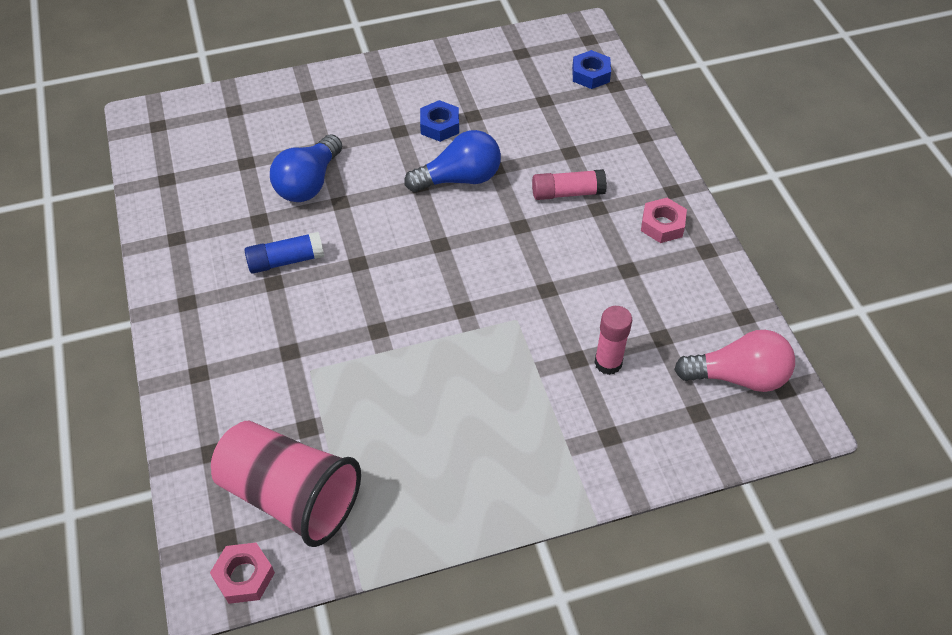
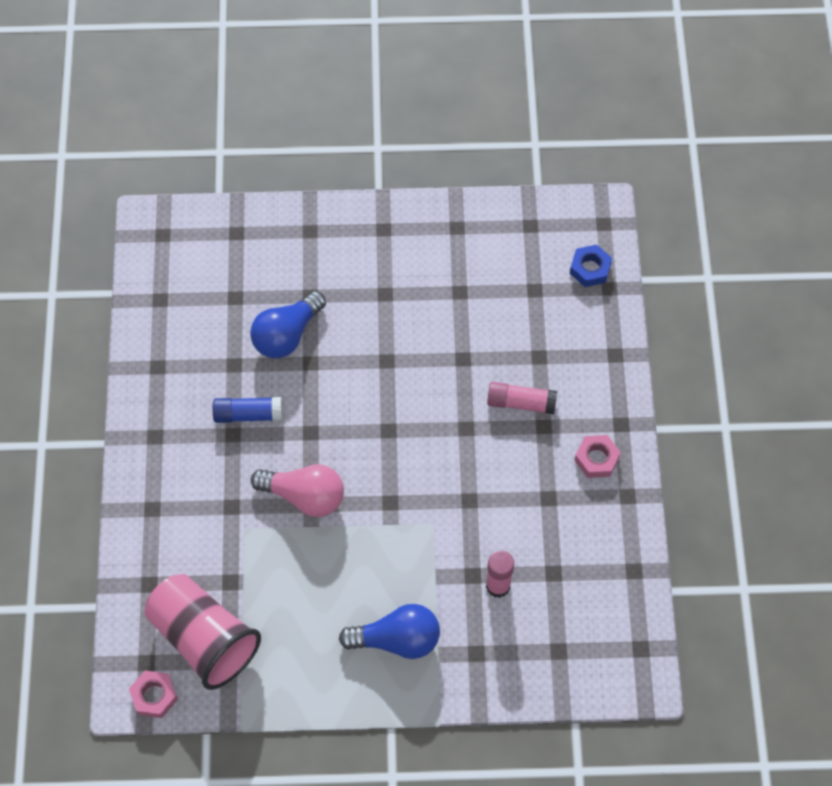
camera: 15 degrees right, 10 degrees up
blue light bulb [404,130,501,192] -> blue light bulb moved to [339,604,440,659]
blue nut [420,100,459,142] -> none
pink light bulb [674,330,795,392] -> pink light bulb moved to [251,464,344,517]

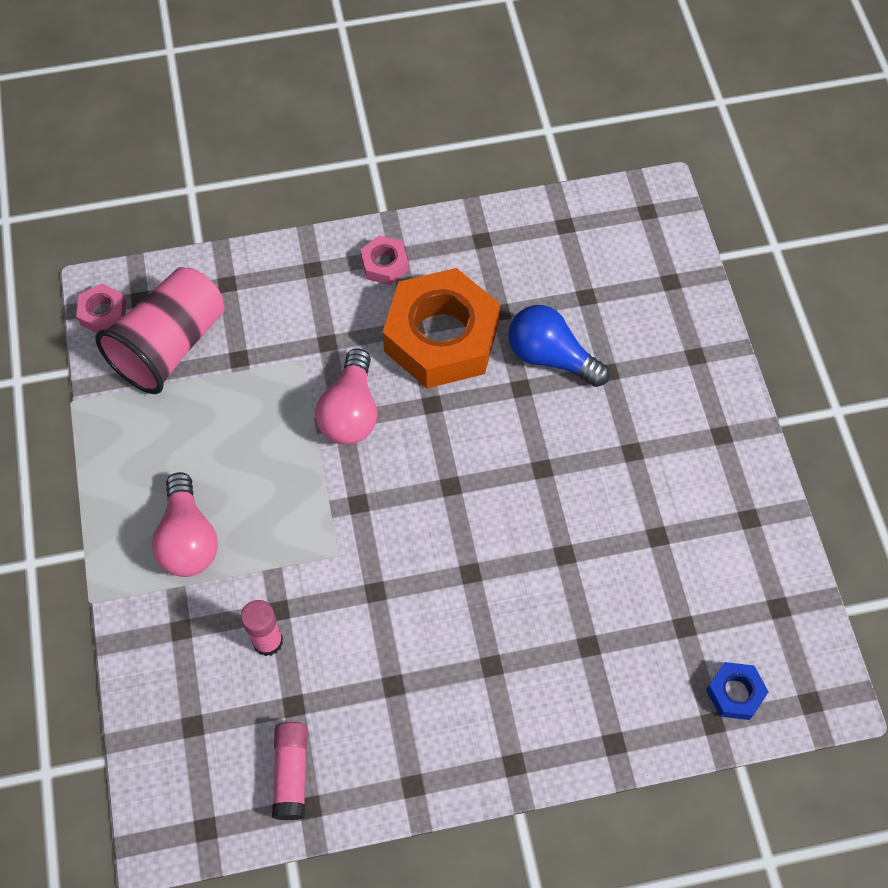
camera: 80 degrees right, 0 degrees up
blue glue stick [213,397,282,423] -> orange nut [383,268,500,388]
blue light bulb [339,604,440,659] -> pink light bulb [152,472,218,577]
pink glue stick [487,382,557,414] -> pink glue stick moved to [272,722,307,820]
pink nut [574,435,621,478] -> pink nut moved to [360,235,409,285]

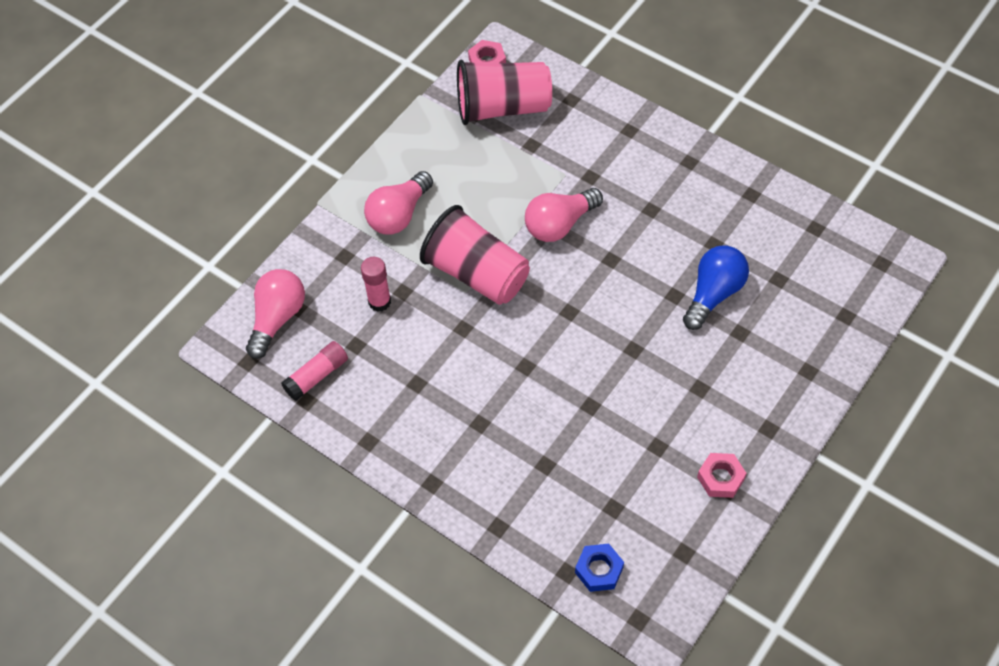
camera: 50 degrees right, 5 degrees down
pink nut [360,235,409,285] -> pink nut moved to [697,453,746,498]
orange nut [383,268,500,388] -> none
blue light bulb [508,305,610,387] -> blue light bulb turned 45 degrees clockwise [683,245,749,330]
none -> pink light bulb [246,269,305,359]
none -> pink cup [420,205,530,305]

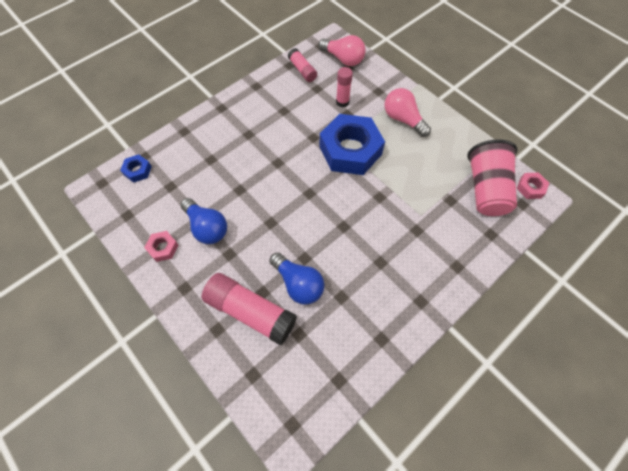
camera: 100 degrees right, 5 degrees up
pink cup [420,205,530,305] -> blue nut [320,114,385,175]
pink light bulb [525,188,603,242] -> none
none -> blue light bulb [180,198,227,244]
none -> pink glue stick [201,273,297,345]

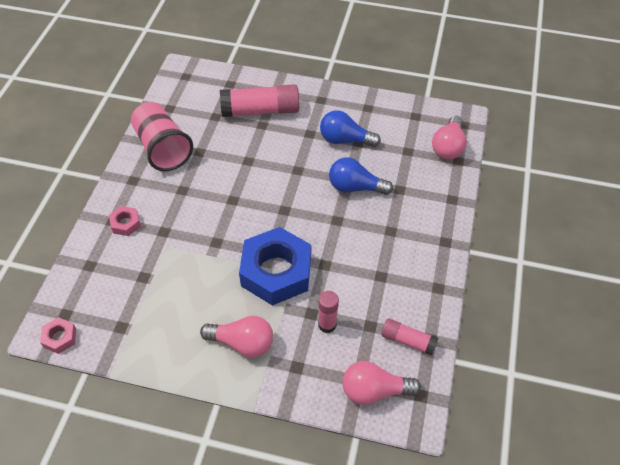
camera: 145 degrees right, 10 degrees down
blue nut [120,154,152,183] -> pink light bulb [432,115,467,159]
pink nut [144,231,178,262] -> pink nut moved to [109,206,141,236]
blue light bulb [269,252,325,305] -> blue light bulb moved to [329,157,393,195]
pink cup [467,139,518,216] -> pink cup moved to [131,102,193,171]

